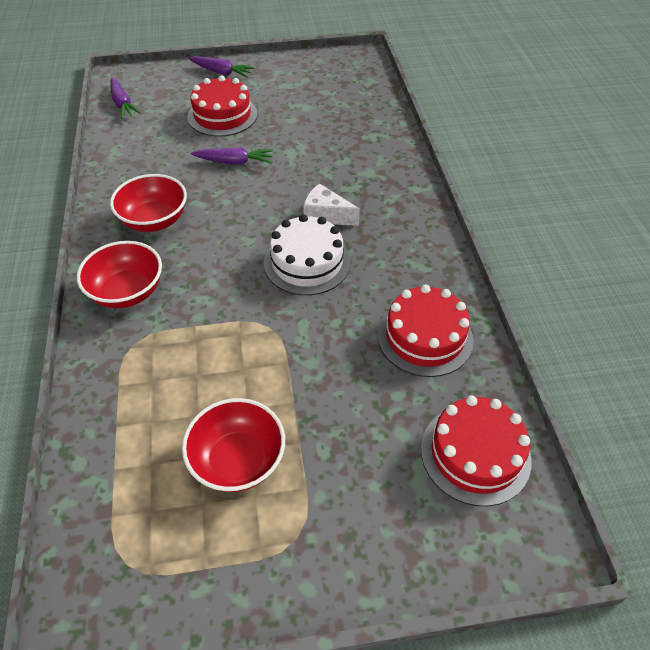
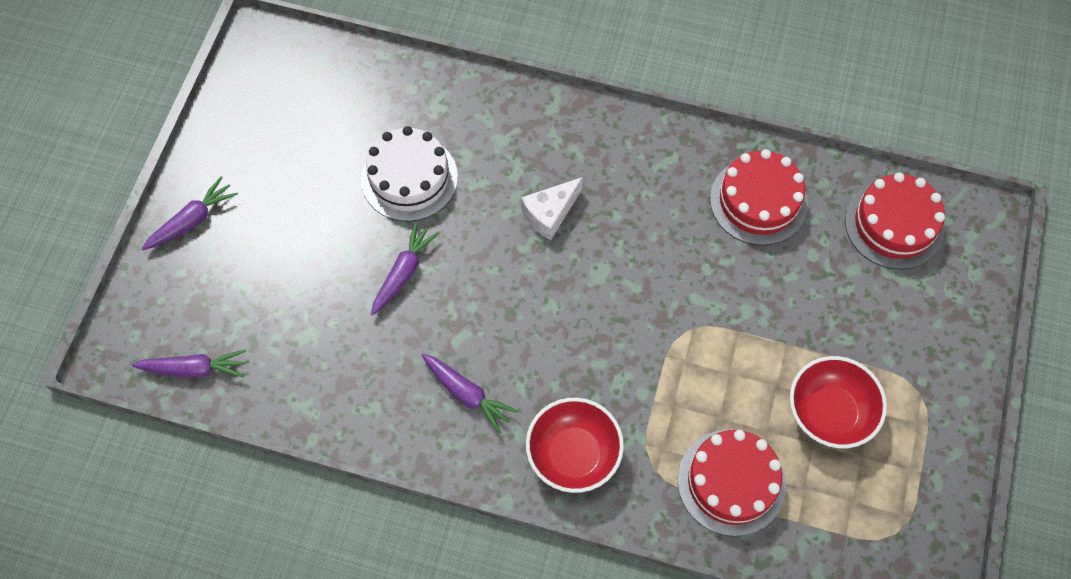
camera: 65 degrees left, 15 degrees up
red bowl [110,174,187,232] -> purple carrot [422,353,518,434]
red cake [188,75,257,137] -> red cake moved to [678,430,786,536]
white cake [264,214,351,295] -> white cake moved to [361,126,458,222]

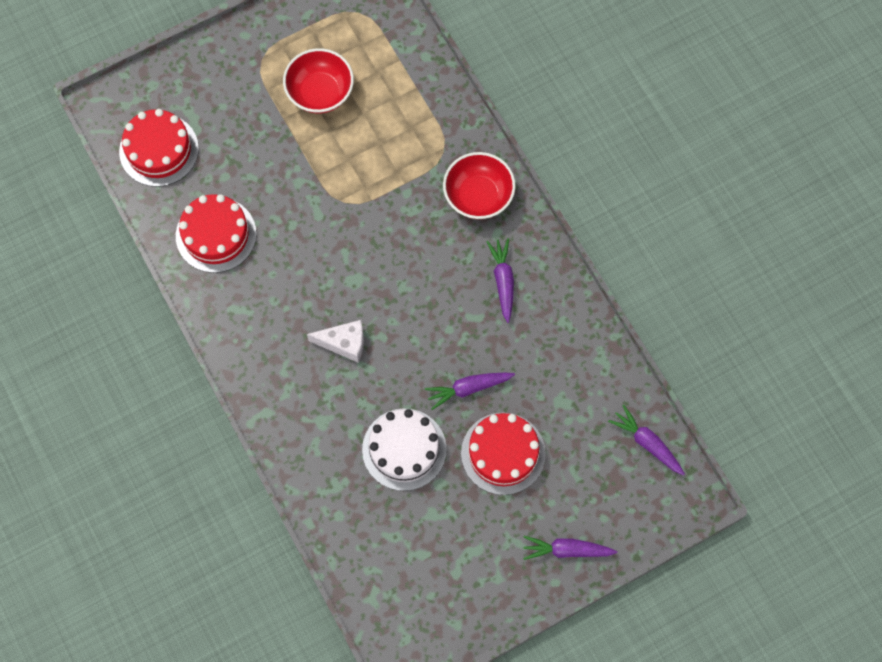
camera: 135 degrees left, 5 degrees up
red cake [678,430,786,536] -> red cake moved to [461,413,546,495]

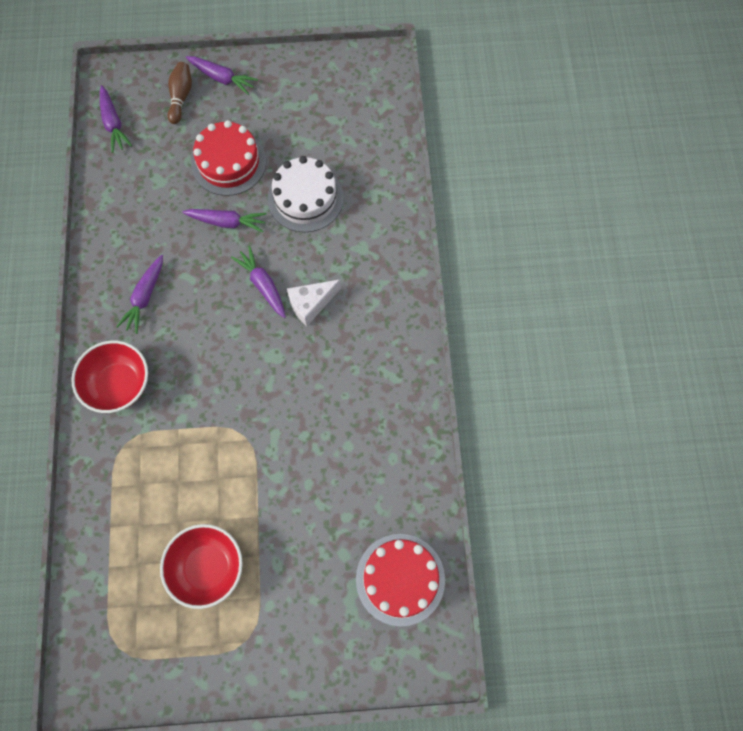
camera: 155 degrees left, 0 degrees up
red cake [176,194,256,273] -> none
white cheese [307,320,364,363] -> white cheese turned 60 degrees counterclockwise [287,280,341,326]
none -> brown bowling pin [168,62,192,124]
none -> purple carrot [231,246,286,318]

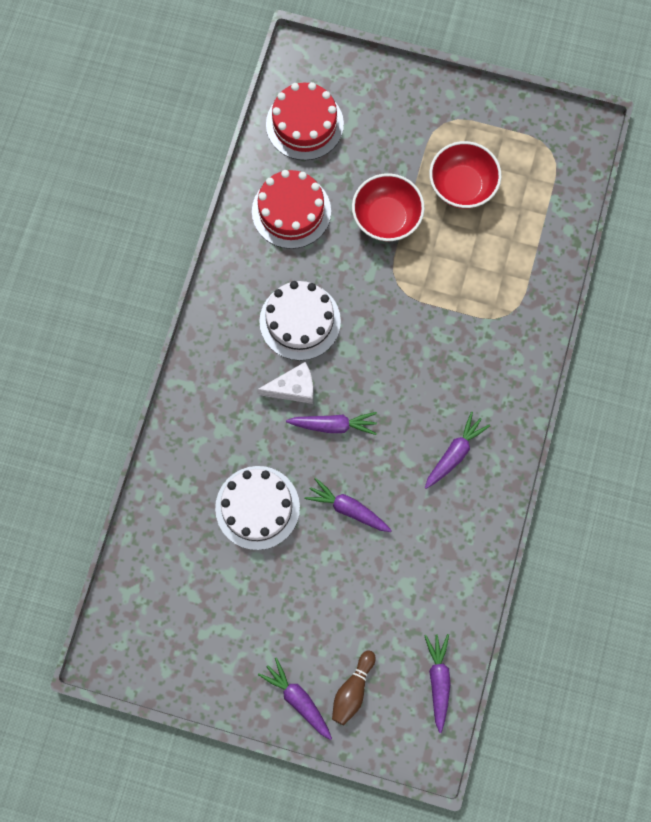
camera: 160 degrees left, 5 degrees up
red bowl [71,340,148,413] -> red bowl moved to [352,173,425,241]
red cake [191,120,266,196] -> red cake moved to [252,170,331,249]
purple carrot [231,246,286,318] -> purple carrot turned 75 degrees counterclockwise [286,412,377,435]
none -> white cake [259,281,341,361]

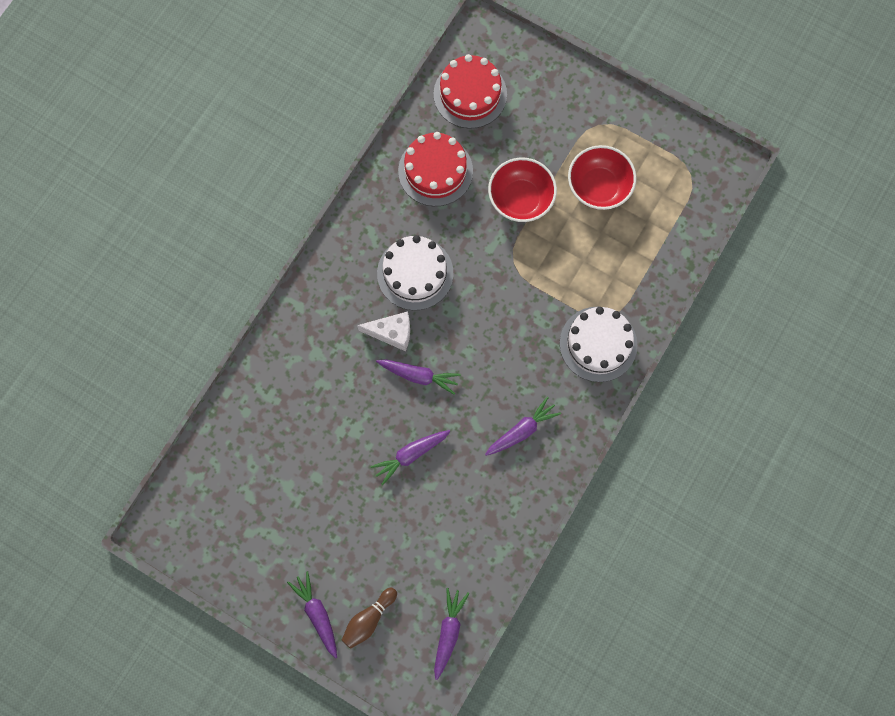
camera: 15 degrees right, 0 degrees up
white cake [215,466,300,550] -> white cake moved to [560,307,637,382]
purple carrot [304,478,392,532] -> purple carrot turned 75 degrees counterclockwise [370,430,451,485]

